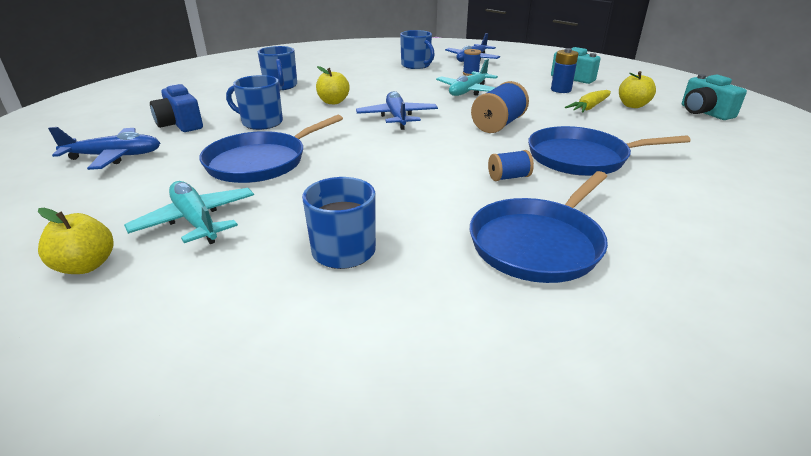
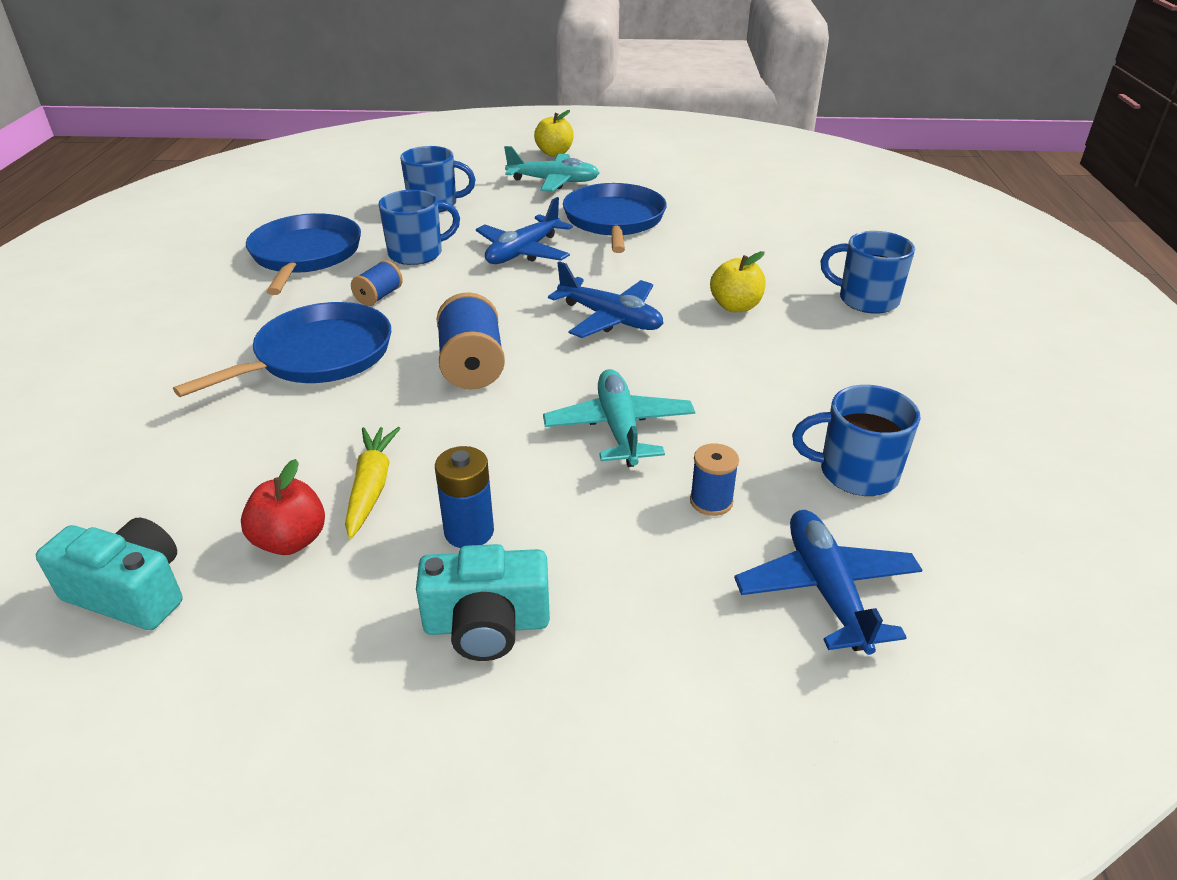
camera: 135 degrees right, 5 degrees up
blue plane [48,127,160,170] -> blue plane moved to [476,197,573,264]
blue camera [150,84,203,132] -> none
blue mug [226,75,283,130] -> blue mug moved to [379,190,460,265]
yellow apple [619,71,656,108] -> red apple [241,459,325,555]

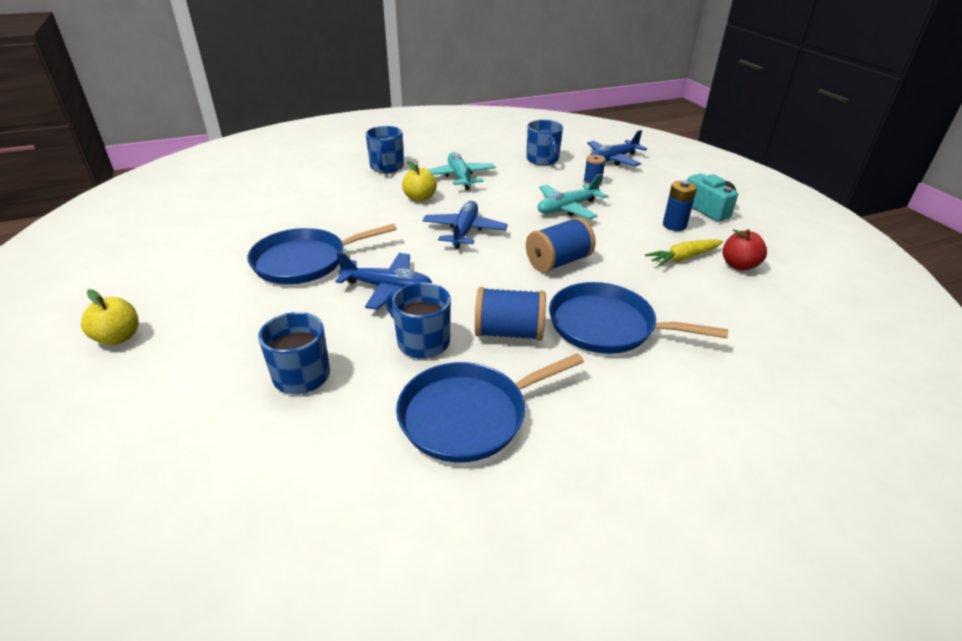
camera: 115 degrees left, 0 degrees up
turquoise camera [36,517,182,630] -> none
blue spool [351,260,403,306] -> blue spool [475,287,546,341], size x1.76
turquoise plane [504,146,599,192] -> turquoise plane moved to [428,152,496,190]

